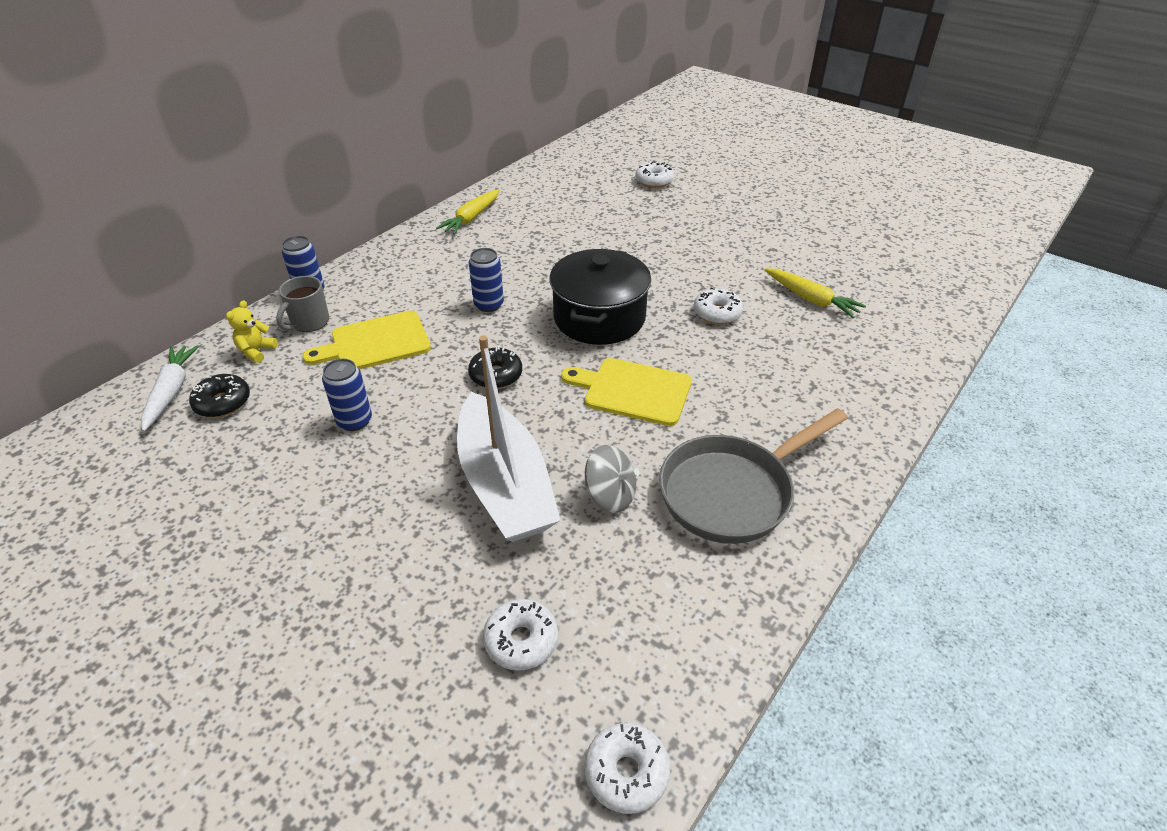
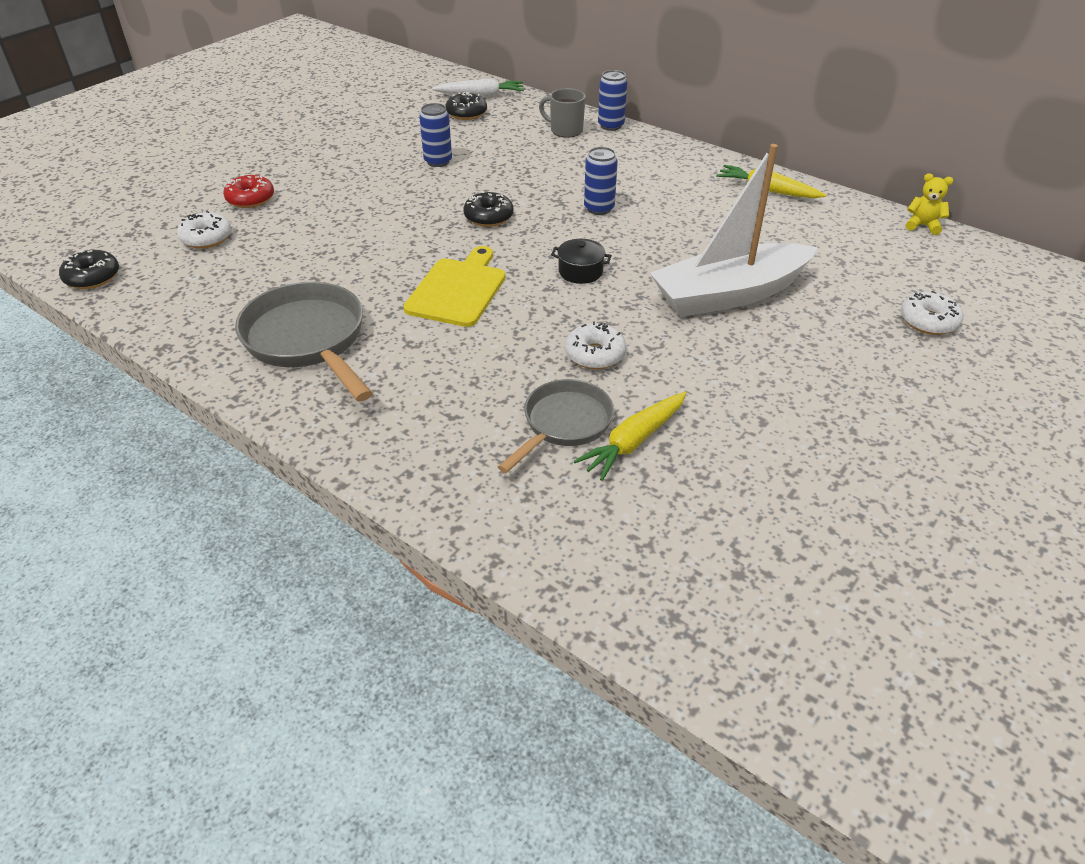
camera: 90 degrees right, 0 degrees up
yellow teddy bear [226,300,278,363] -> yellow teddy bear moved to [906,173,953,235]
yellow cutting board [302,311,431,369] -> none
white boat [457,335,561,542] -> white boat moved to [650,144,818,317]
black pot [549,249,651,345] -> black pot [551,239,612,284], size x0.44
grey spinning top [585,445,639,513] -> none
white donut [585,723,670,814] -> black donut [59,250,119,289]
none -> red donut [223,175,274,208]
none -> grey pan [498,379,614,473]

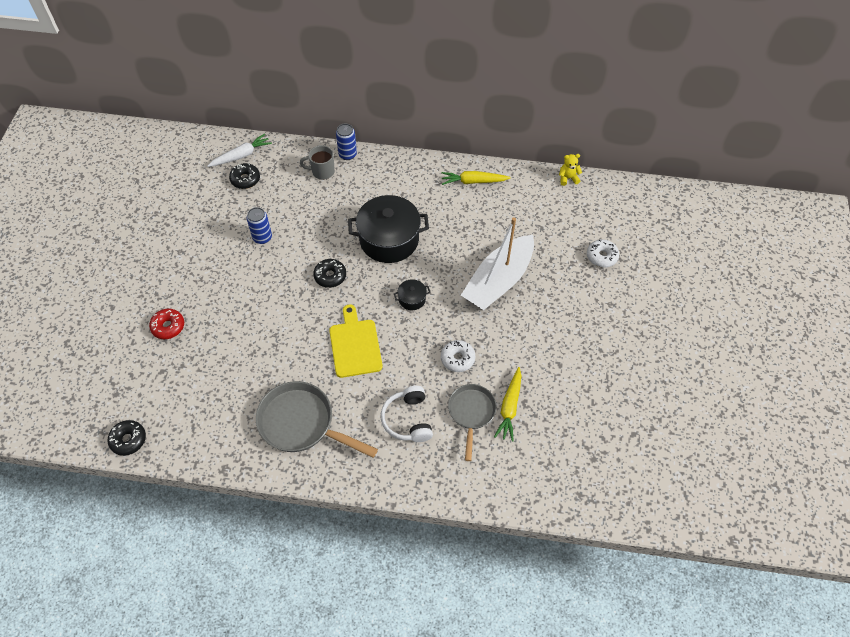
camera: 30 degrees left, 15 degrees up
white donut [177,211,232,249] -> none
blue can [584,147,618,215] -> black pot [348,195,429,263]
none -> white headphones [381,386,433,442]

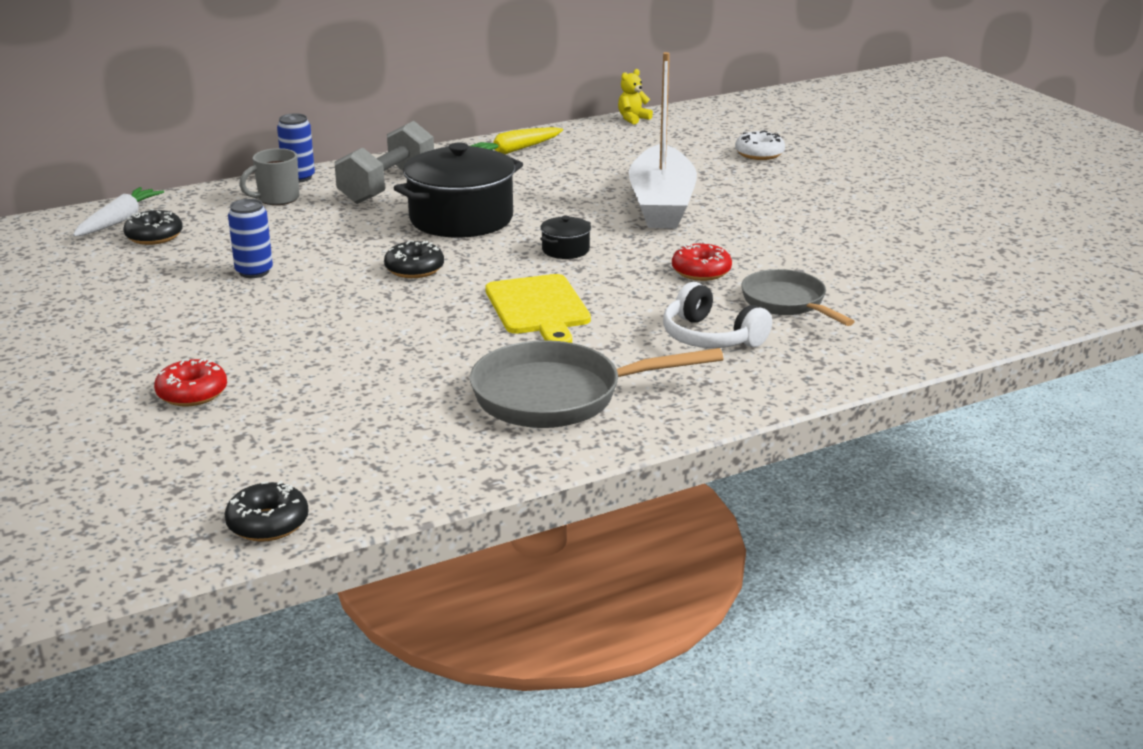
camera: 35 degrees left, 30 degrees down
yellow cutting board [329,305,383,378] -> yellow cutting board turned 150 degrees counterclockwise [485,274,591,343]
white donut [441,340,475,372] -> red donut [672,242,732,281]
yellow carrot [494,367,522,442] -> none
none -> grey dumbbell [335,121,434,204]

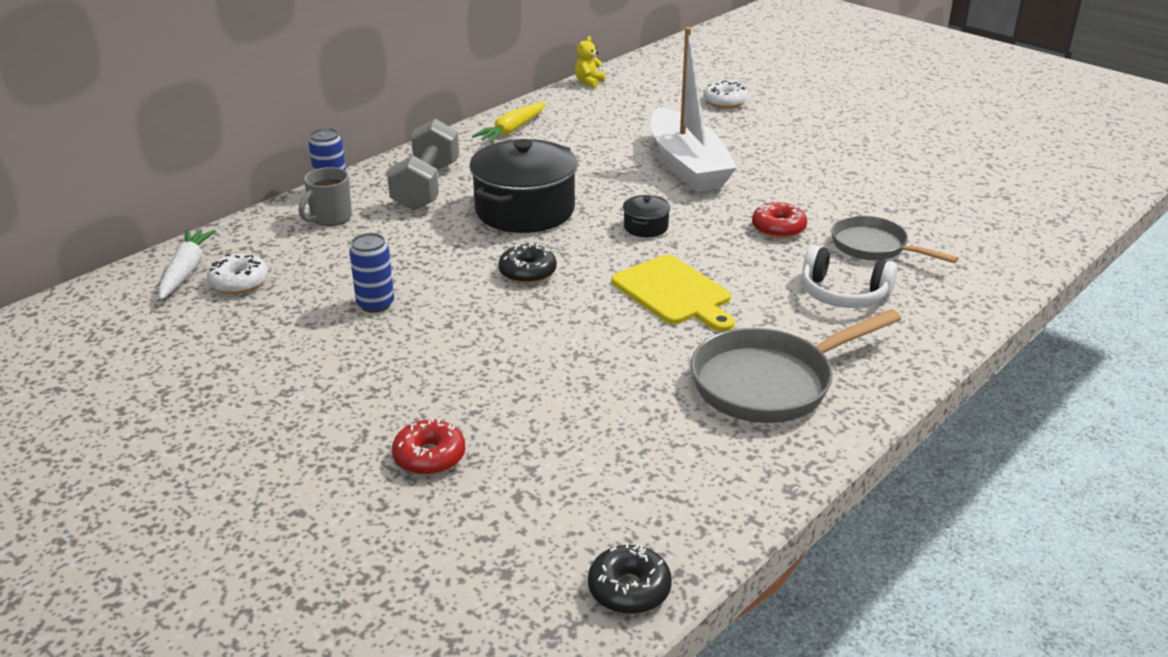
camera: 20 degrees left, 5 degrees up
black donut [123,209,183,245] -> white donut [207,254,268,294]

